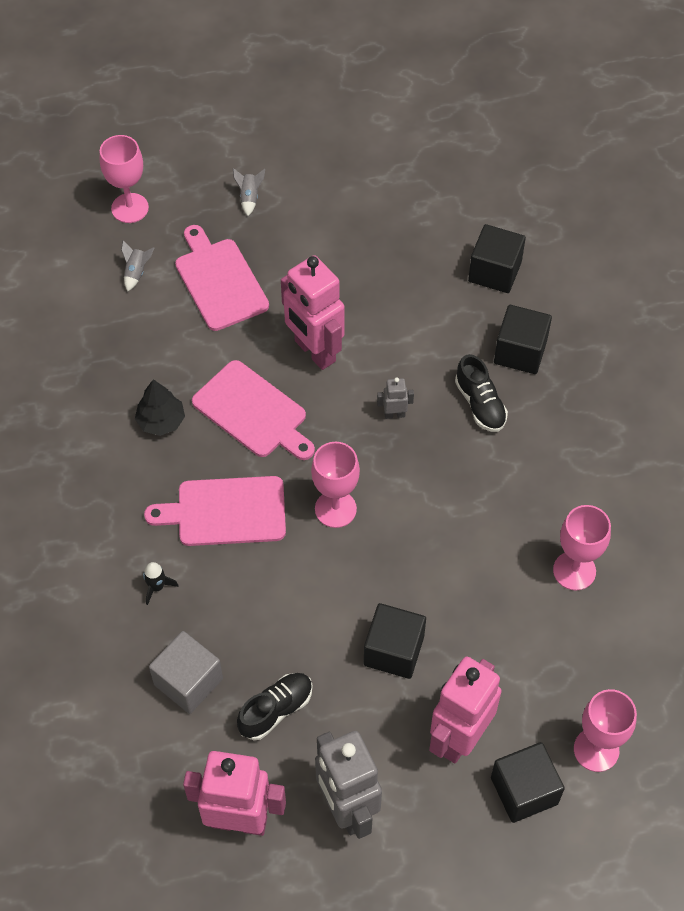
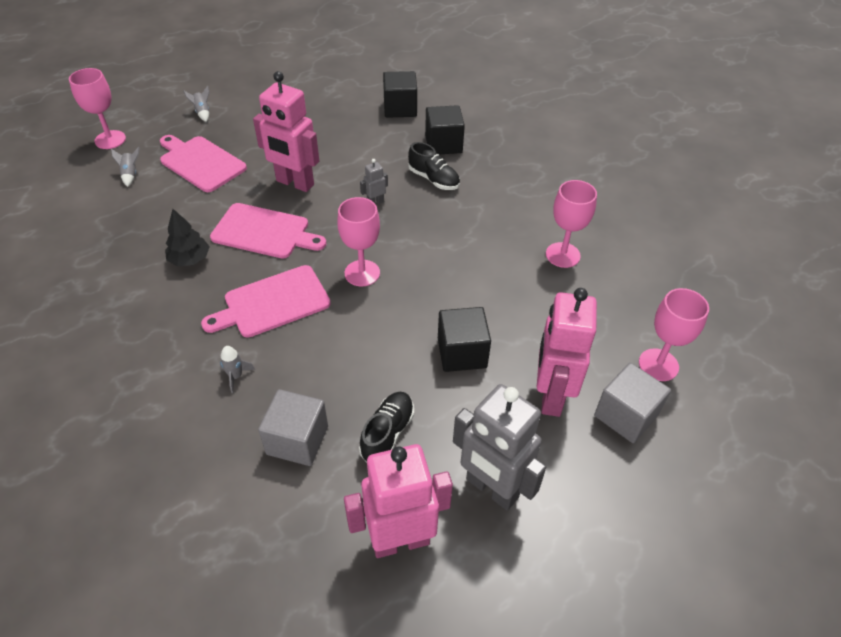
camera: 25 degrees left, 10 degrees down
black rocket [143,562,178,605] -> grey rocket [220,346,255,393]
black cube [491,742,565,823] -> grey cube [594,363,671,443]

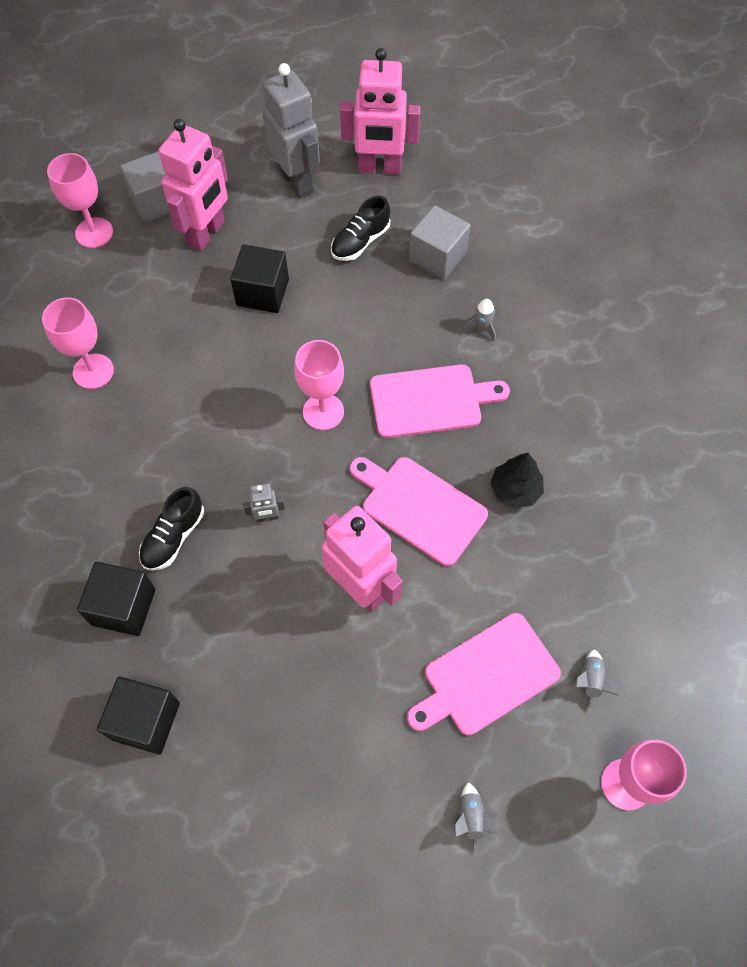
camera: 160 degrees left, 15 degrees up
pink cutting board [160,135,247,192] -> pink cutting board turned 90 degrees clockwise [407,613,561,736]
black shoe [408,142,460,190] -> black shoe turned 120 degrees counterclockwise [139,487,204,571]

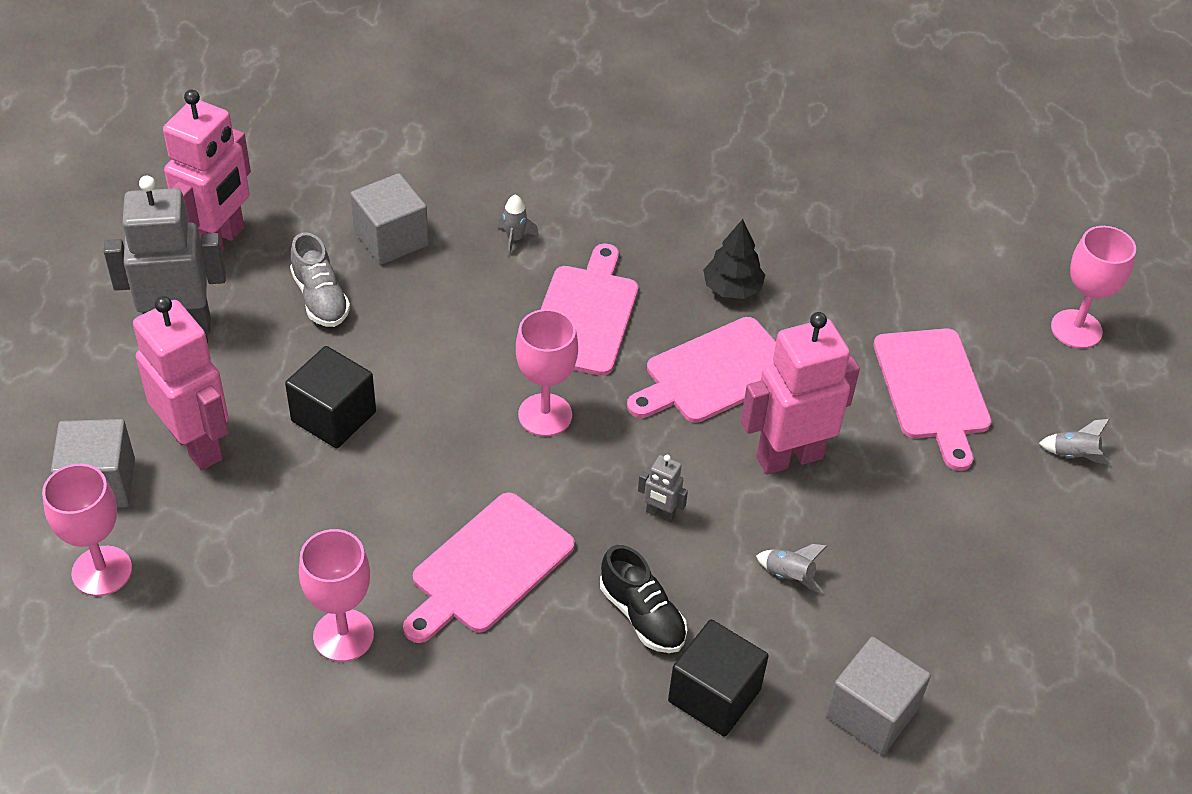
camera: 70 degrees left, 15 degrees down
black cube [97,676,180,754] -> grey cube [825,637,931,755]
grey robot [243,484,285,523] -> grey robot turned 105 degrees clockwise [638,455,688,522]
black shoe [331,196,390,261] -> grey shoe [290,232,350,327]
grey rocket [575,649,618,711] -> grey rocket moved to [756,544,827,594]
none -> pink cutting board [403,492,575,643]

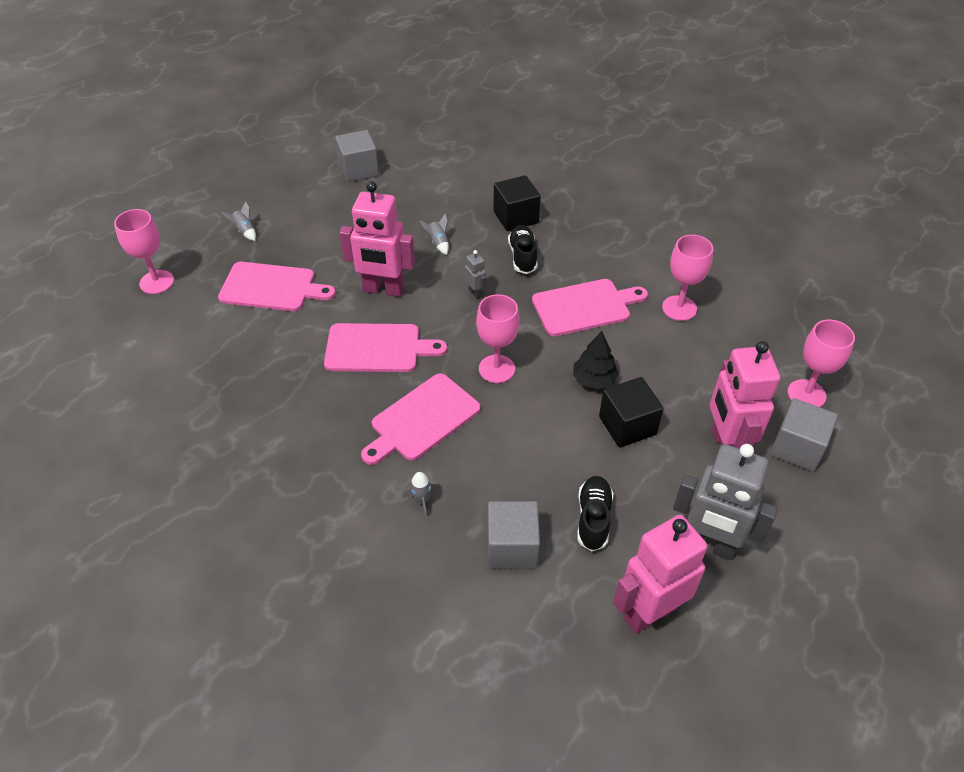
camera: 145 degrees left, 0 degrees up
grey shoe [290,232,350,327] -> black shoe [577,476,613,551]
black tree [703,219,765,299] -> black tree moved to [573,331,619,389]
grey cube [825,637,931,755] -> grey cube moved to [335,130,379,182]
pink cutting board [873,328,991,471] -> pink cutting board turned 75 degrees clockwise [218,262,336,311]

